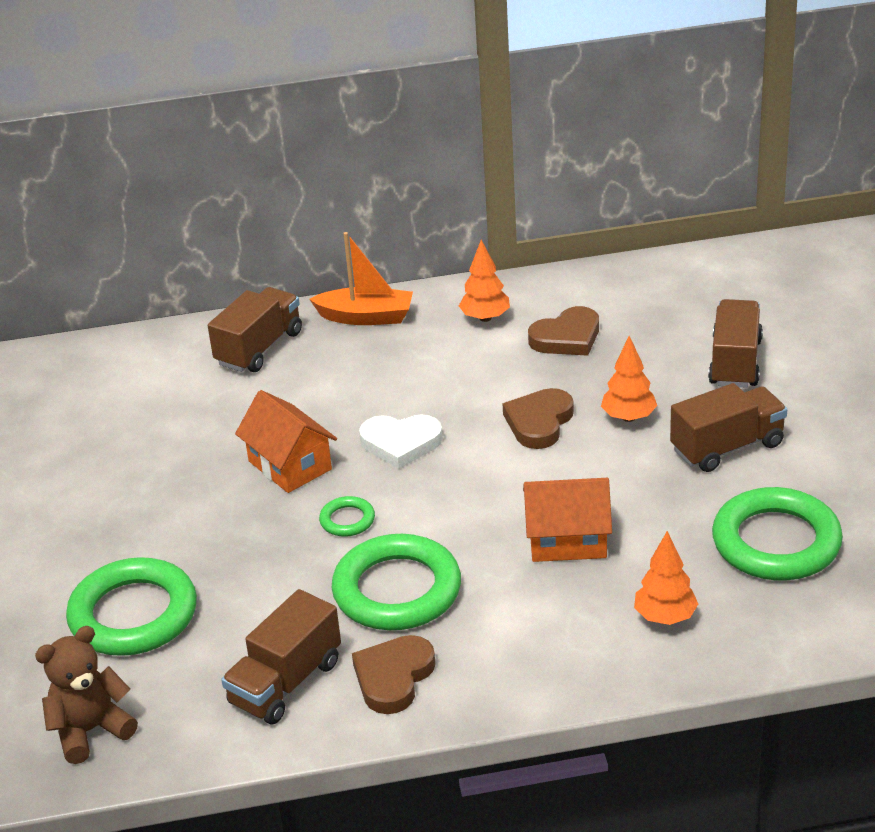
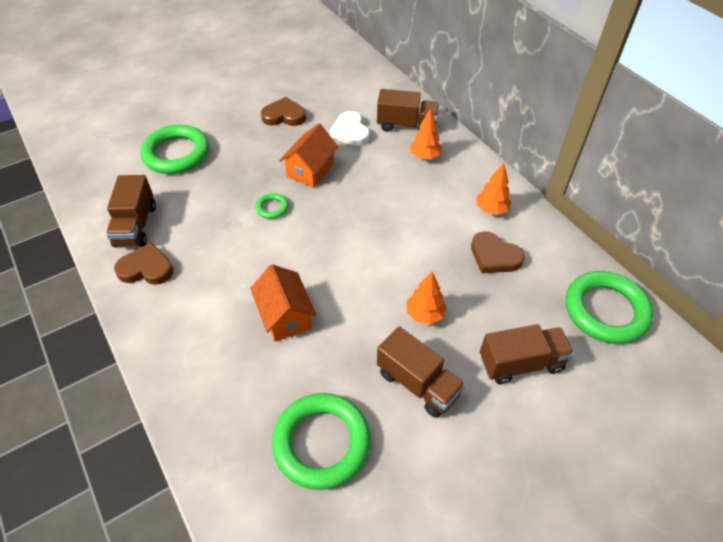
camera: 65 degrees right, 15 degrees up
brown teddy bear [35,626,138,764] -> none
brown truck [221,589,341,724] -> brown truck turned 105 degrees counterclockwise [106,175,156,247]
orange boat [309,232,413,325] -> none
green ring [332,534,461,630] -> green ring moved to [566,271,653,344]
white heart [359,414,443,469] -> white heart moved to [330,111,370,146]
brown heart [503,388,574,449] -> brown heart moved to [261,97,306,126]
orange tree [634,531,698,625] -> orange tree moved to [410,109,442,159]

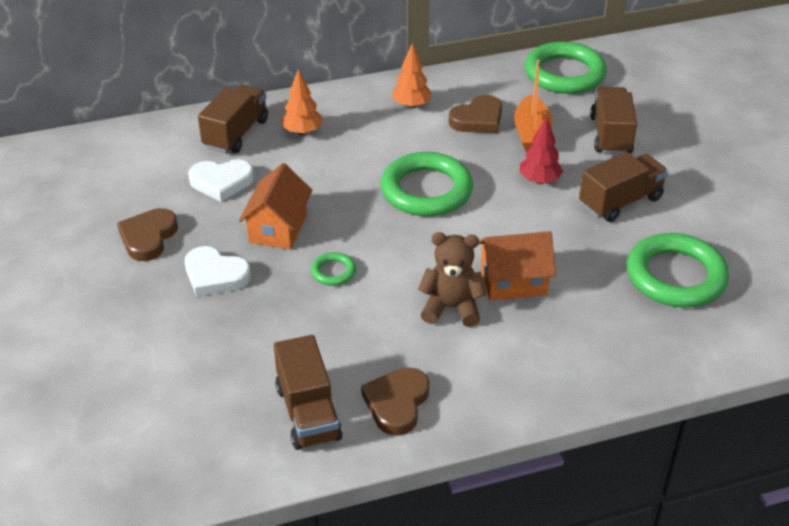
camera: 75 degrees left, 10 degrees down
brown truck [106,175,156,247] -> brown truck turned 60 degrees clockwise [274,335,343,450]
green ring [140,125,209,174] -> green ring moved to [381,152,473,216]
orange house [279,124,338,188] -> orange house turned 60 degrees clockwise [239,163,313,249]
orange tree [406,271,447,325] -> red tree [520,116,563,184]
none -> white heart [185,246,251,297]
none -> brown teddy bear [418,232,486,327]
none -> orange boat [514,59,552,152]

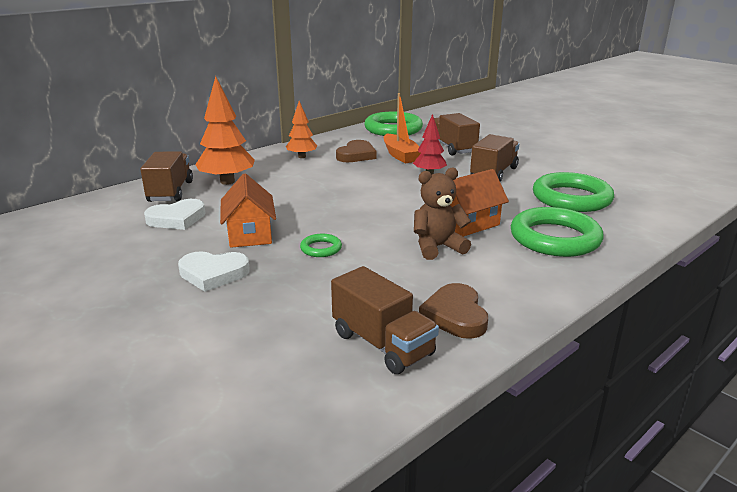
camera: 25 degrees left, 15 degrees down
brown heart [117,208,178,261] -> none
orange tree [281,69,323,135] -> orange tree [195,76,255,185], size x1.66
green ring [381,152,473,216] -> green ring moved to [511,207,604,257]

